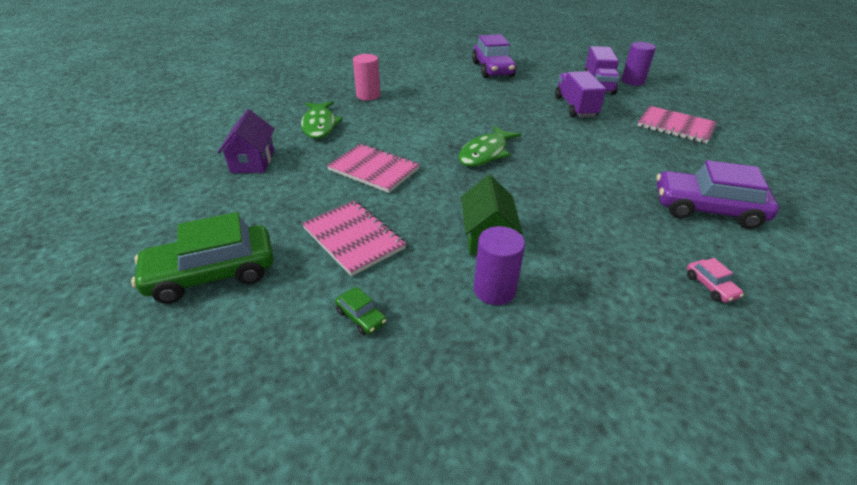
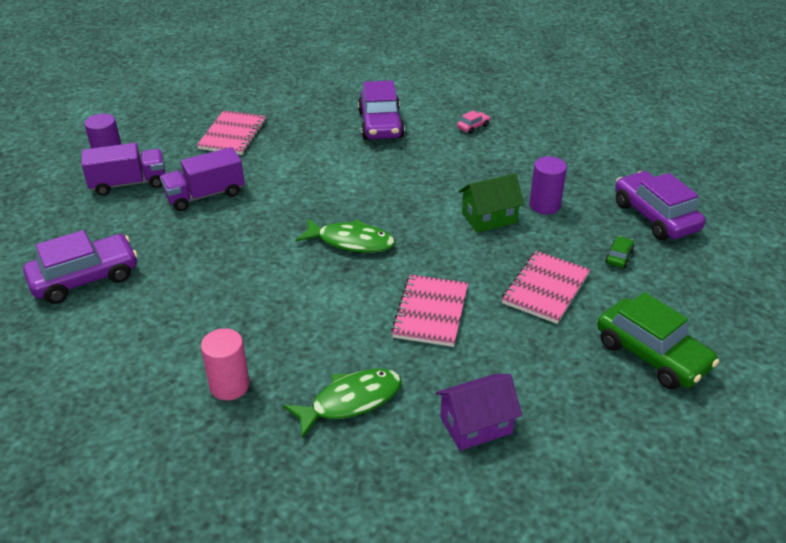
camera: 110 degrees left, 0 degrees up
none -> purple car [615,171,705,240]

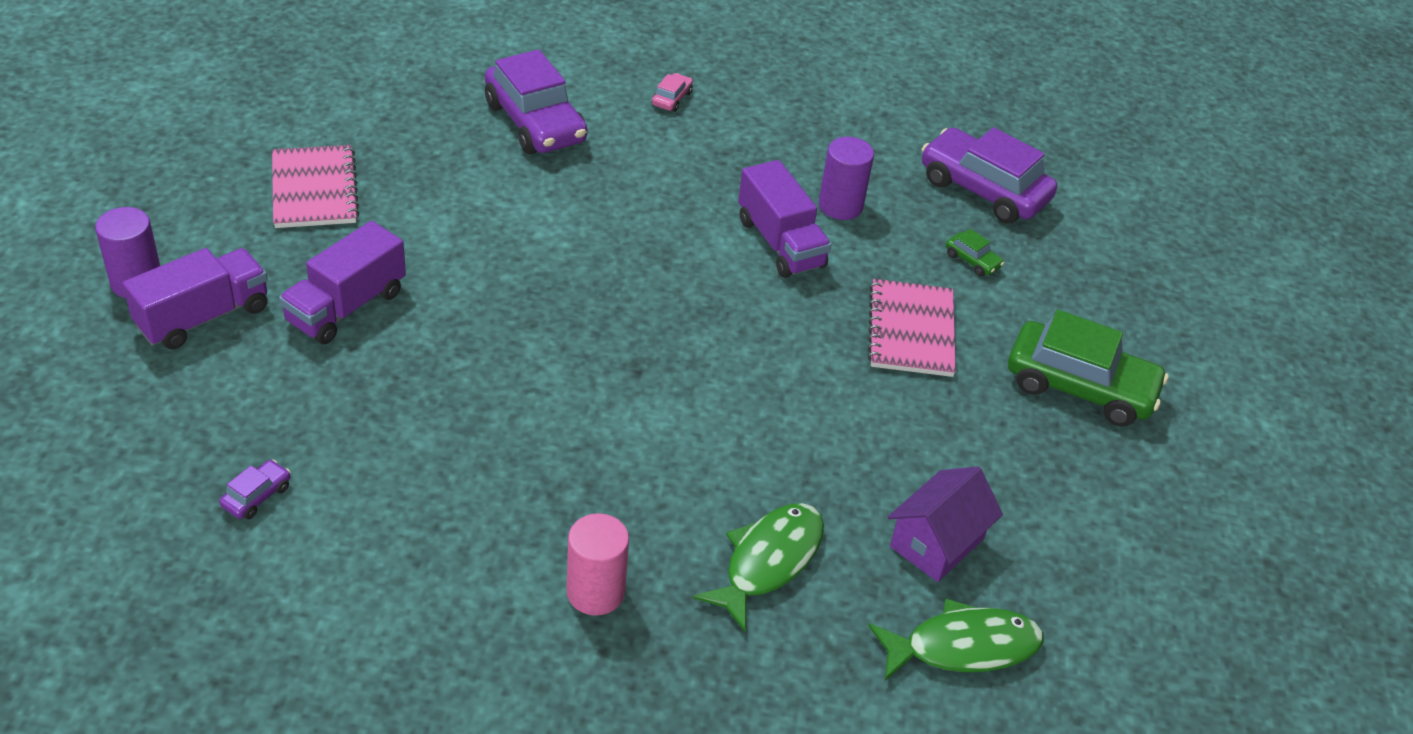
camera: 30 degrees left, 5 degrees up
purple car [23,230,138,304] -> purple car [219,460,290,519], size x0.42
green fish [296,218,395,253] -> green fish moved to [868,598,1044,681]
pink notebook [391,274,468,347] -> none
green house [459,174,524,233] -> purple truck [738,160,832,278]
green car [605,236,634,268] -> green car turned 135 degrees clockwise [946,229,1004,276]

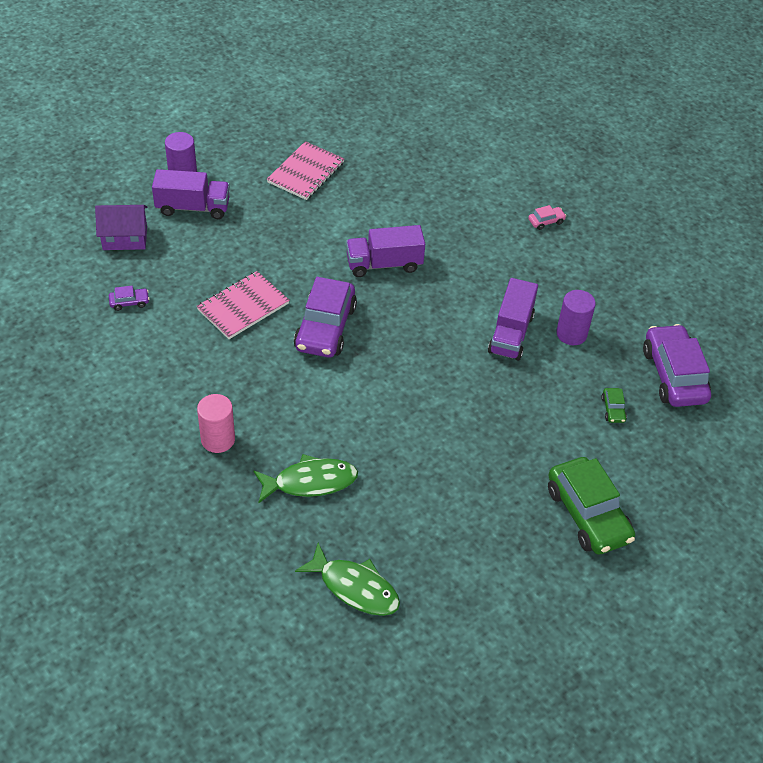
camera: 45 degrees right, 5 degrees up
purple truck [279,221,406,344] -> purple truck moved to [346,225,425,277]
purple car [485,49,587,154] -> purple car moved to [294,277,357,357]
pink notebook [868,279,956,377] -> pink notebook moved to [196,271,289,339]
purple house [888,466,1003,582] -> purple house moved to [95,205,148,250]

